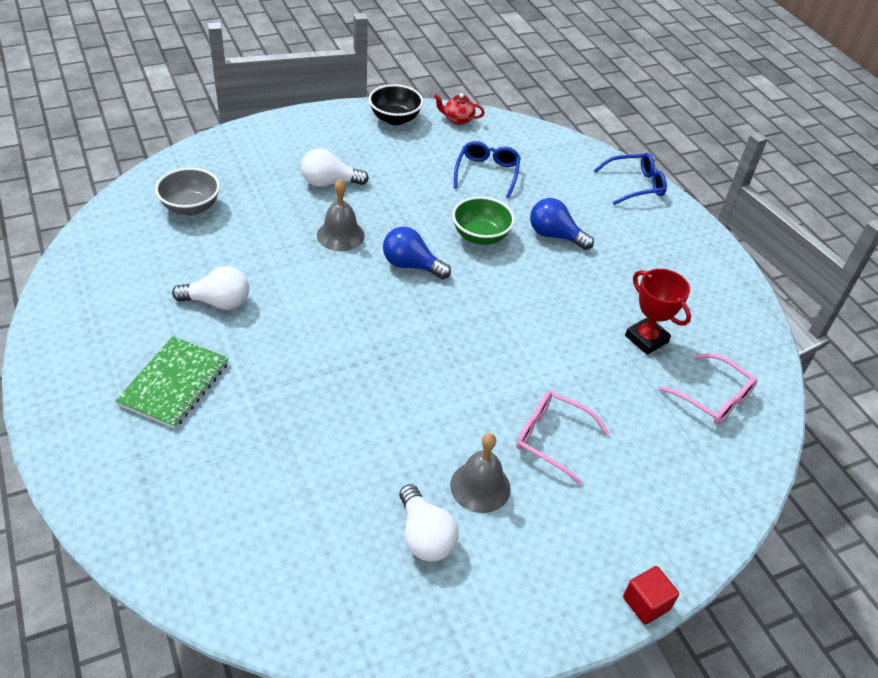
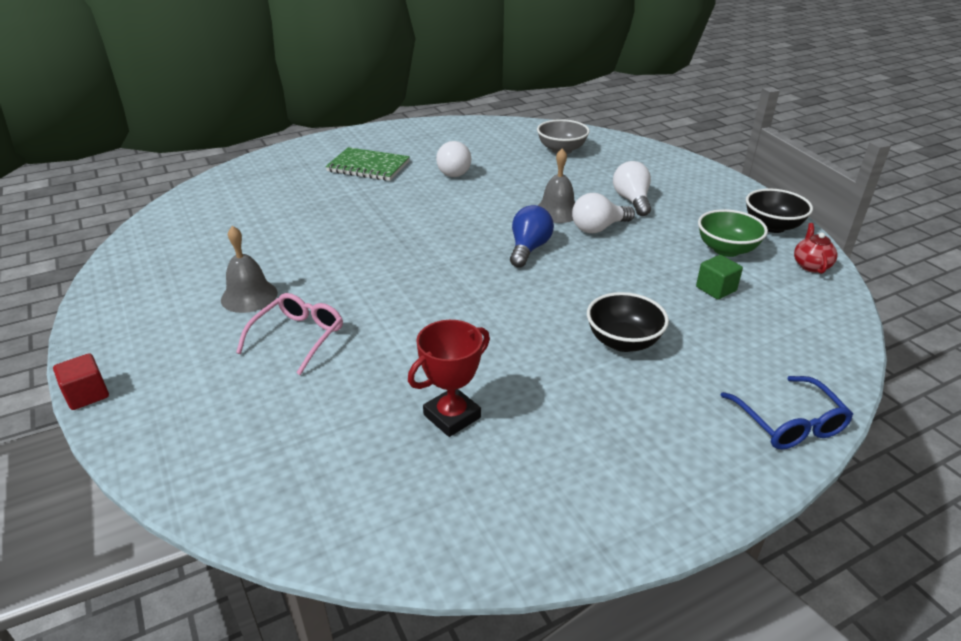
camera: 90 degrees right, 10 degrees down
white light bulb [399,484,459,562] -> white light bulb moved to [572,193,635,233]
green bowl [452,197,515,245] -> green bowl moved to [698,209,768,257]
blue glasses [454,141,521,199] -> green cube [696,255,743,300]
blue light bulb [530,198,594,250] -> black bowl [587,292,669,352]
pink glasses [659,354,757,425] -> none

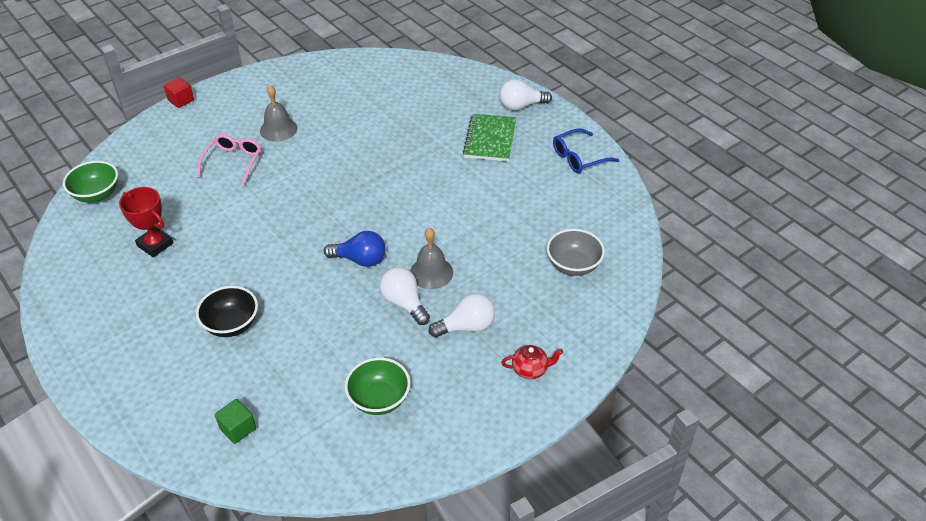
camera: 80 degrees right, 10 degrees up
pink glasses [236,293,343,375] -> pink glasses turned 90 degrees counterclockwise [197,134,262,186]
white light bulb [436,141,471,177] -> white light bulb moved to [499,79,552,110]
green cube [696,255,743,300] -> green cube moved to [215,399,256,444]
blue glasses [721,376,853,450] -> blue glasses moved to [553,128,619,173]
black bowl [746,188,813,233] -> none
red teapot [794,223,837,274] -> red teapot moved to [501,345,563,379]
none -> green bowl [63,161,118,202]

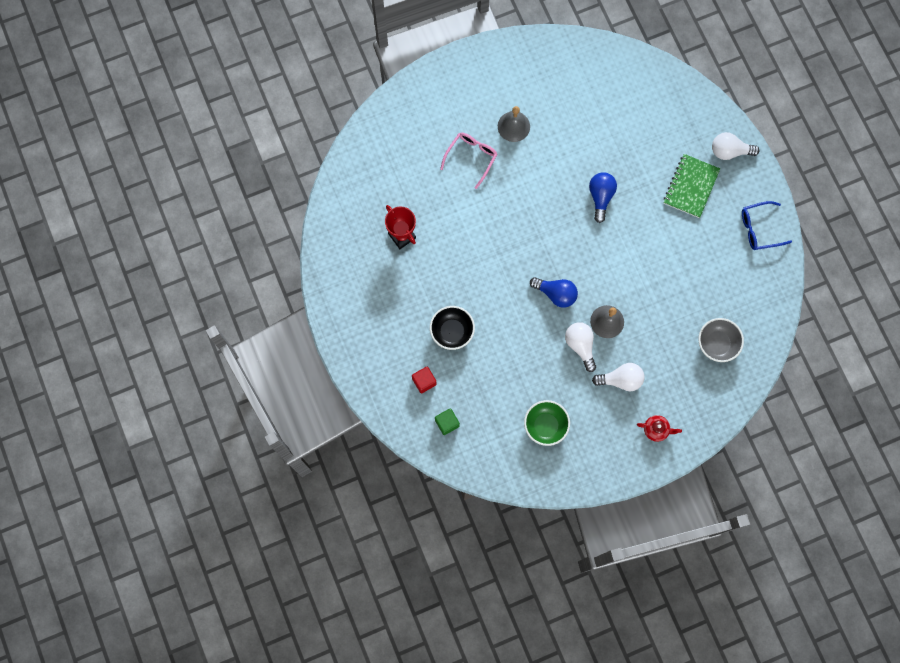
camera: 15 degrees right, 30 degrees up
green bowl [63,161,118,202] -> none
red cube [164,77,194,108] -> red cube moved to [412,367,437,393]
none -> blue light bulb [589,172,617,223]

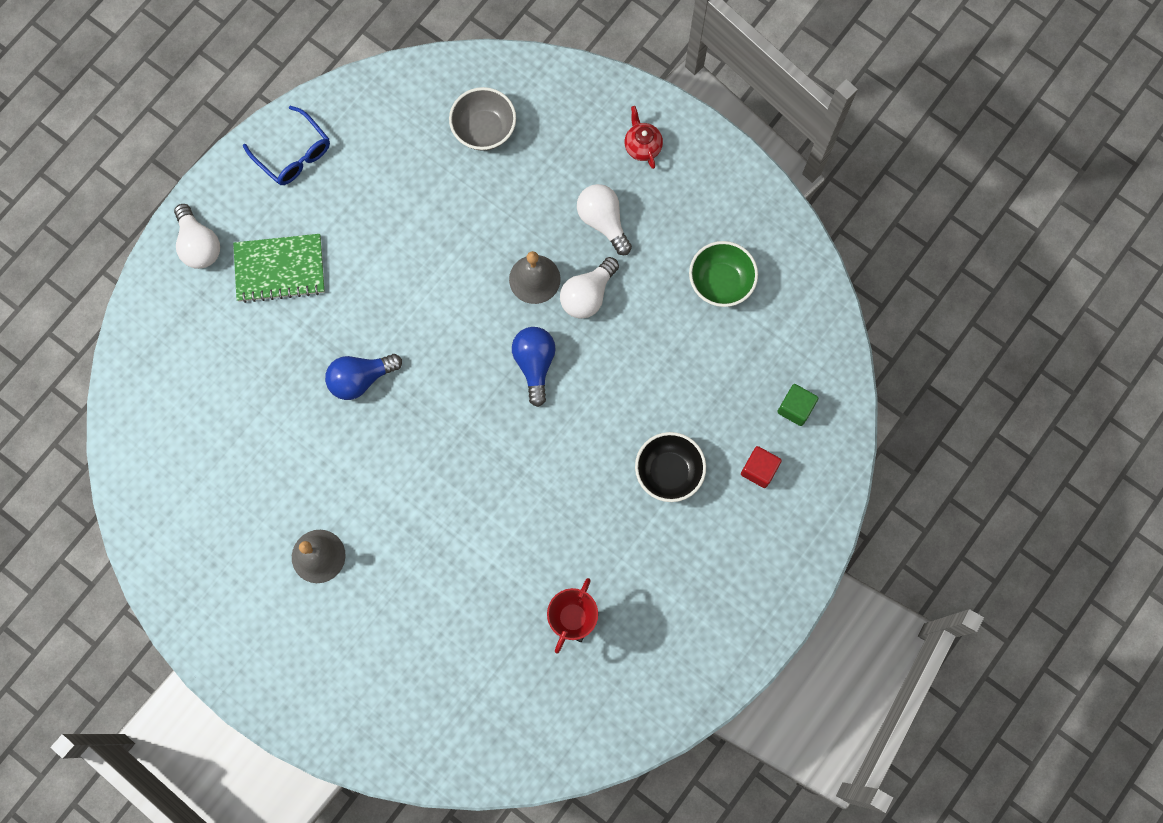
camera: 120 degrees left, 0 degrees up
pink glasses [440,133,497,189] -> none

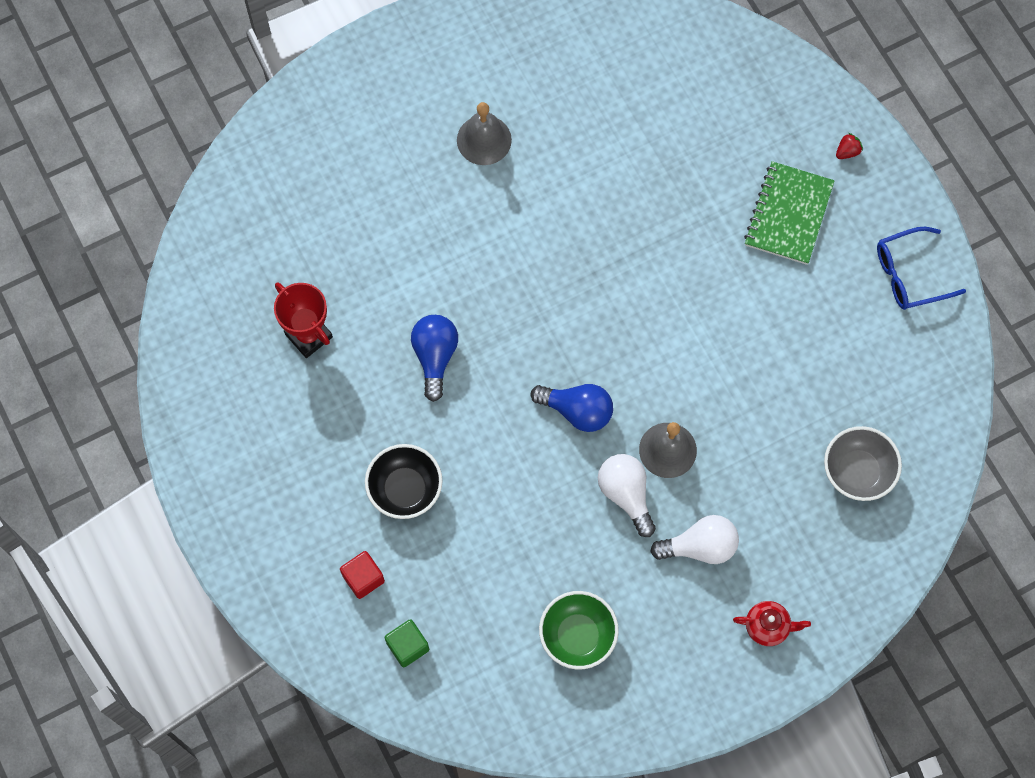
camera: 115 degrees right, 5 degrees down
white light bulb [174,204,220,269] -> red strawberry [836,133,863,159]
blue light bulb [325,354,402,400] -> blue light bulb moved to [411,315,458,402]

